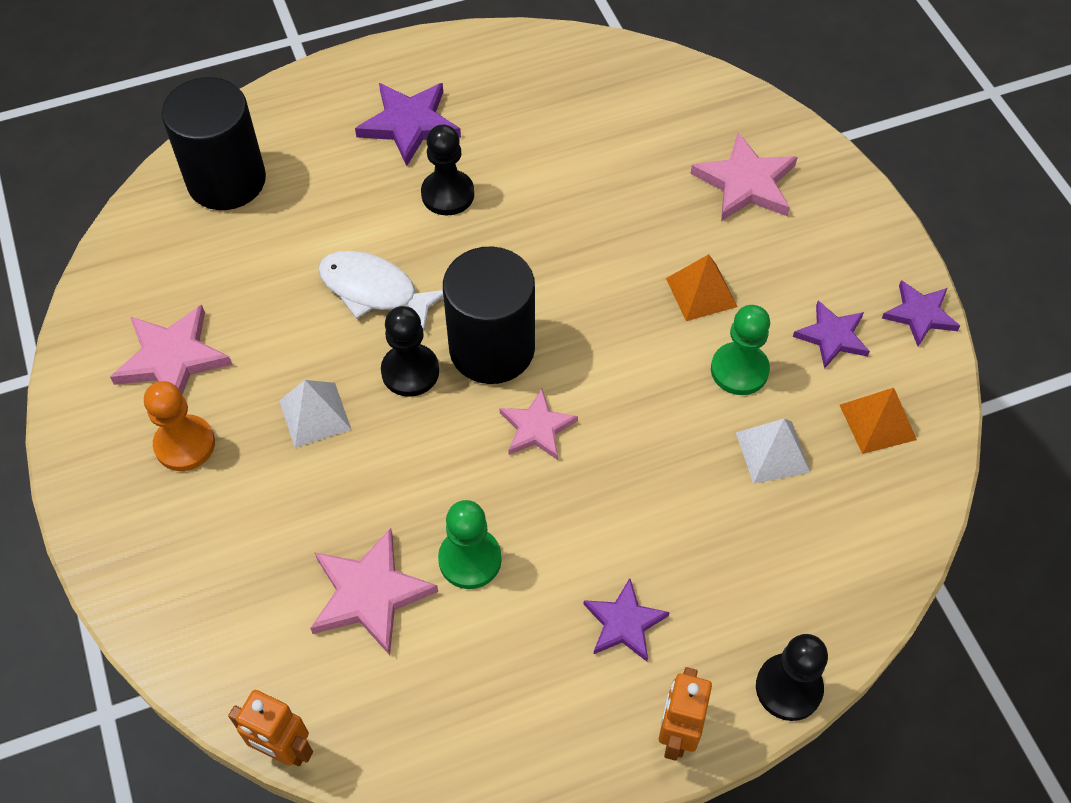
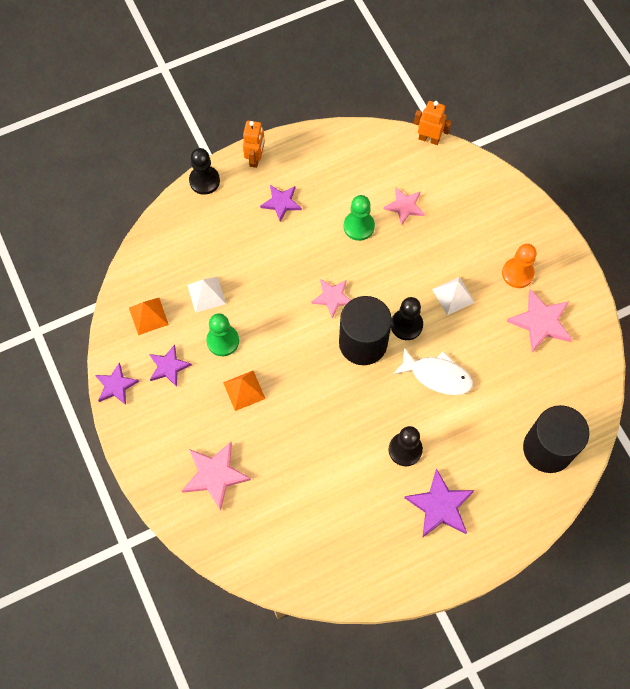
camera: 175 degrees right, 10 degrees up
pink star [310,528,438,655] -> pink star [384,188,425,226], size x0.66

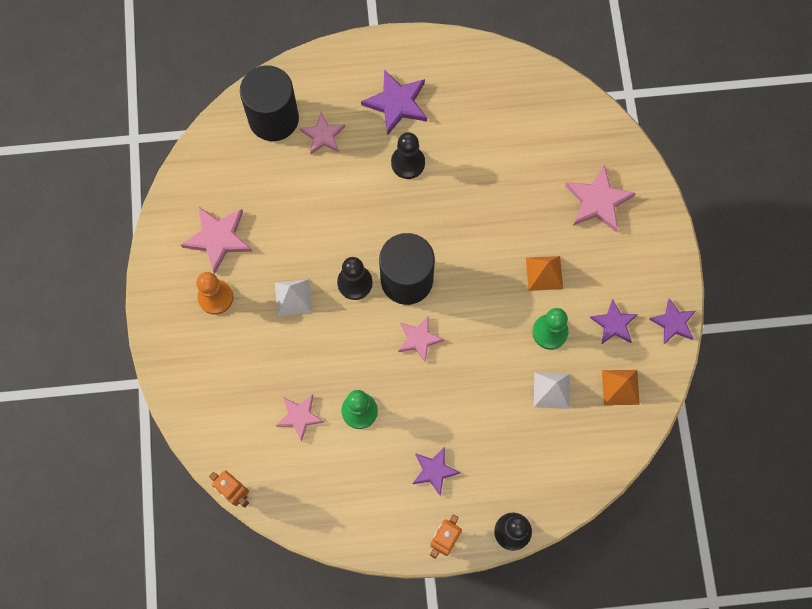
camera: 160 degrees left, 5 degrees up
white fish [393,347,473,395] -> none
none -> pink star [300,112,345,154]

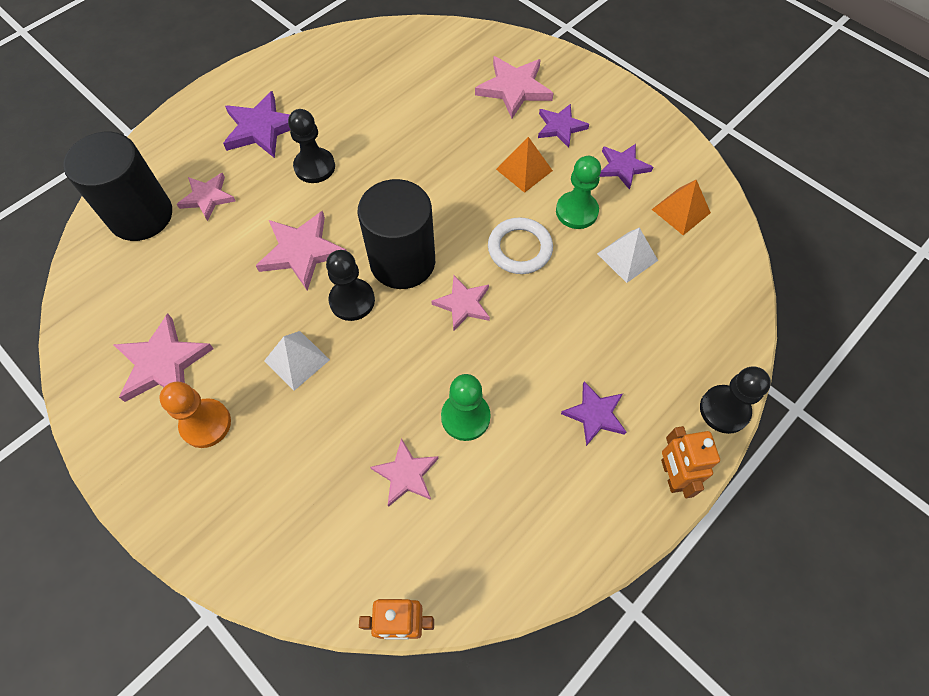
camera: 40 degrees left, 10 degrees down
purple star [649,298,696,344] -> purple star moved to [538,104,589,148]
none -> pink star [256,211,347,291]
none -> white ring [488,217,553,274]

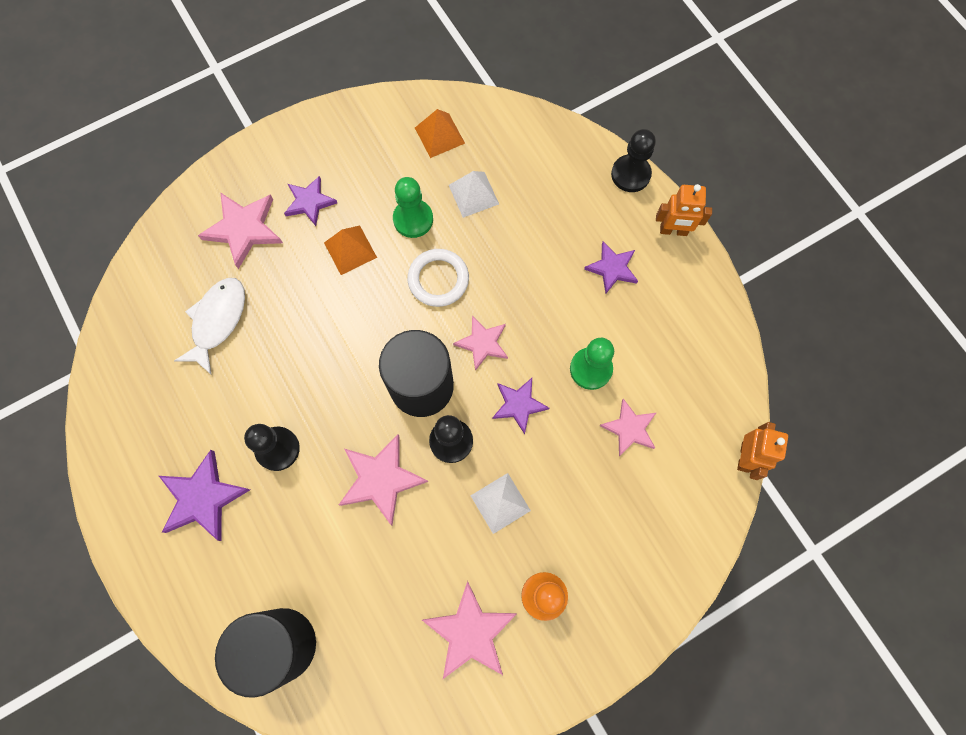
camera: 75 degrees left, 10 degrees up
pink star [177,173,235,221] -> none
purple star [599,144,653,190] -> purple star moved to [492,378,549,434]
none -> white fish [174,278,245,374]

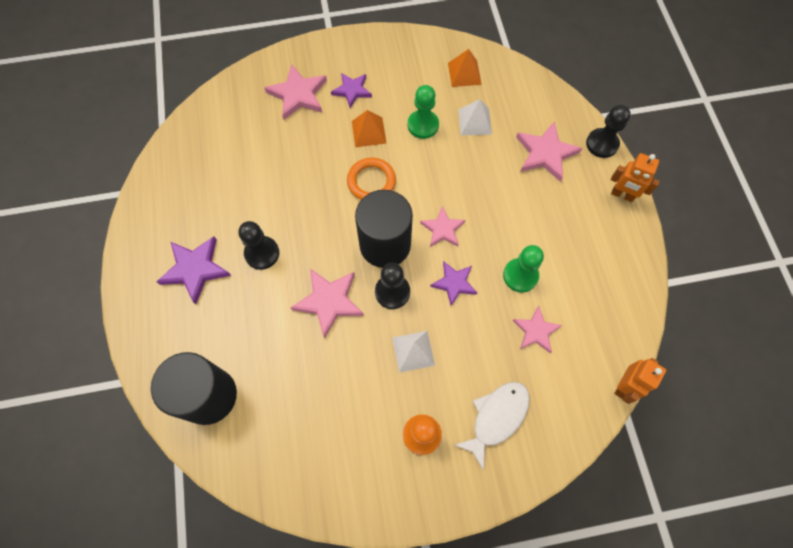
camera: 20 degrees right, 5 degrees down
white fish [174,278,245,374] -> white fish moved to [455,382,530,471]
white ring [407,249,469,307] -> none
pink star [422,581,517,679] -> pink star moved to [516,122,582,182]
purple star [584,242,638,293] -> none
none -> orange ring [347,157,396,200]

